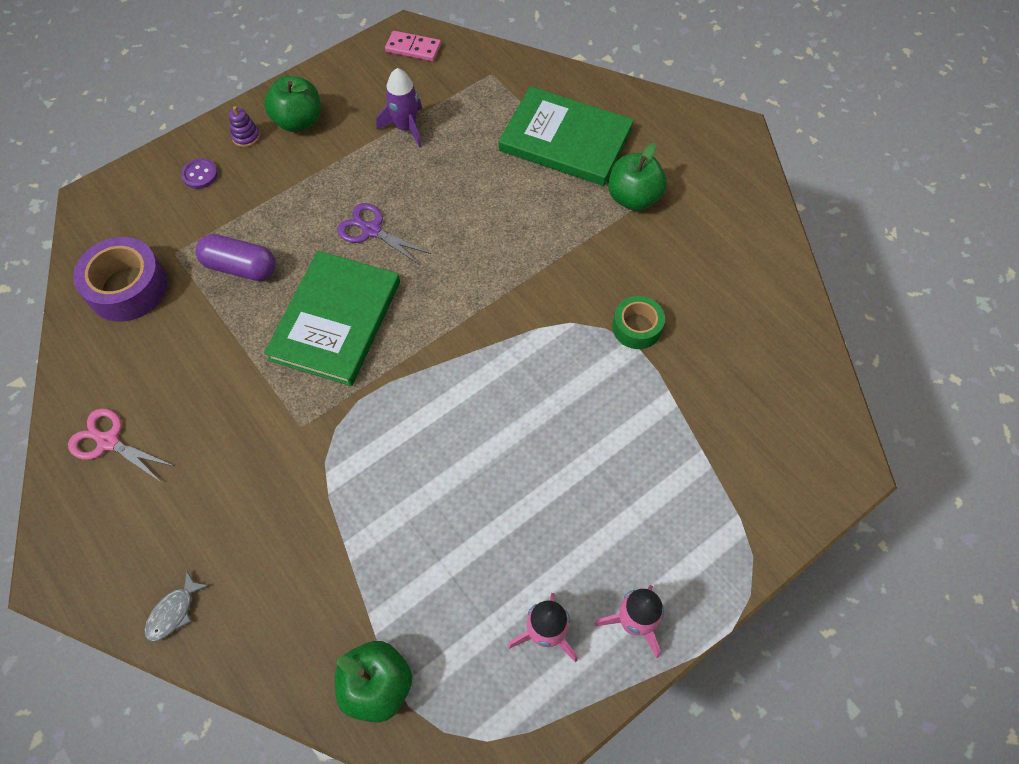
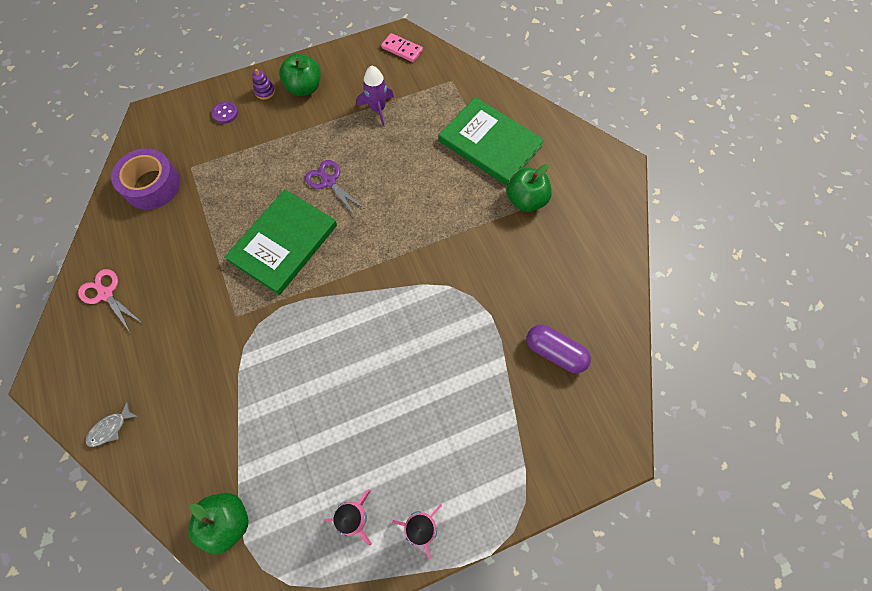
camera: 15 degrees right, 5 degrees up
purple capsule [196,234,276,281] -> purple capsule moved to [527,325,591,373]
green tape [612,296,665,349] -> none

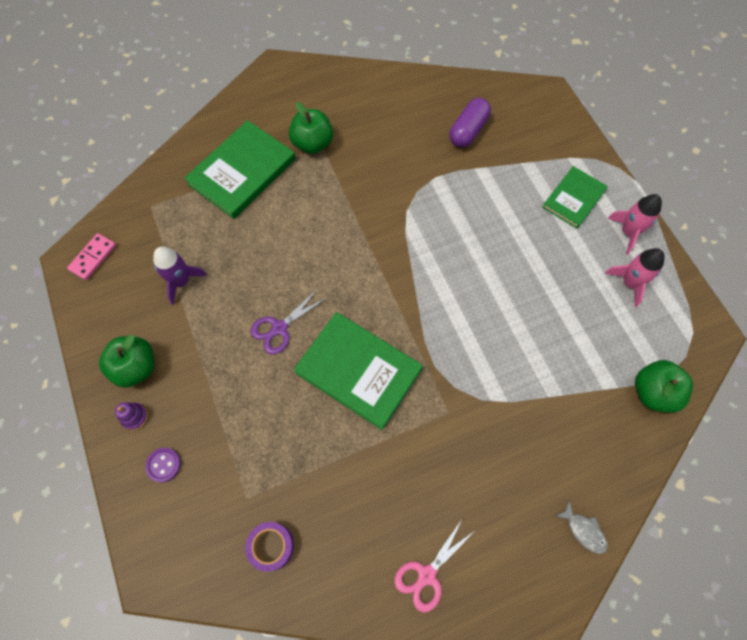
camera: 90 degrees left, 0 degrees up
purple tape [111,148,180,210] -> purple tape [245,522,294,572], size x0.62
none -> green book [542,166,608,229]

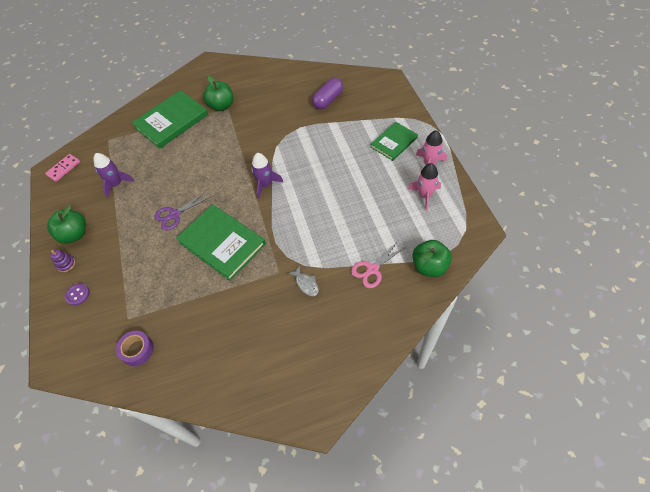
camera: 10 degrees right, 10 degrees down
pink scissors [394,518,474,613] -> pink scissors moved to [351,241,407,288]
grey fish [555,501,608,554] -> grey fish moved to [288,265,319,296]
none -> purple rocket [251,153,283,199]

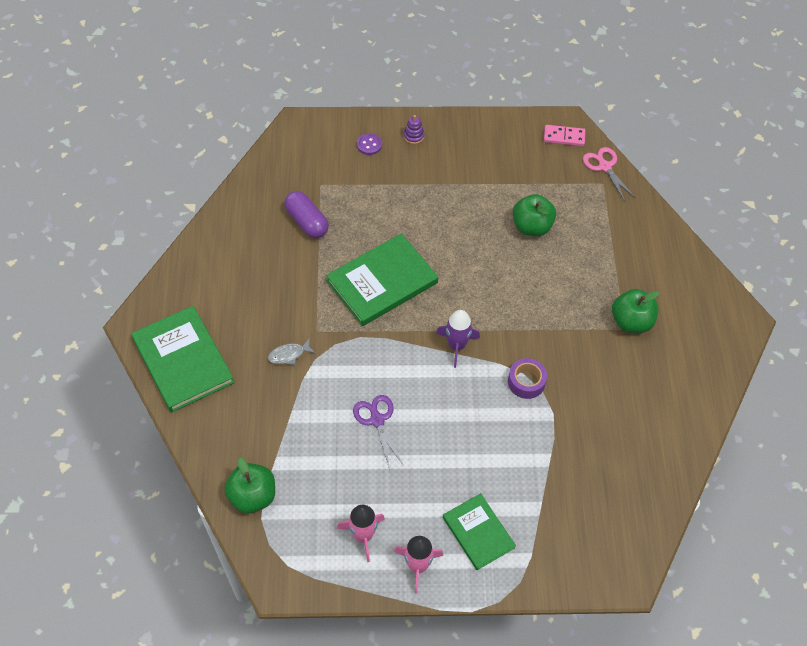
camera: 100 degrees right, 0 degrees up
pink domino [45,154,80,182] -> pink domino turned 45 degrees counterclockwise [544,125,585,146]
green apple [47,205,86,244] -> green apple moved to [513,194,556,236]
purple rocket [93,153,135,198] -> none
purple tape [116,331,154,366] -> purple tape moved to [508,358,547,399]
green book [132,90,208,149] -> green book moved to [131,306,234,413]
purple scissors [154,191,210,230] -> purple scissors moved to [353,395,403,470]
purple capsule [312,78,343,109] -> purple capsule moved to [284,191,329,238]
pink scissors [351,241,407,288] -> pink scissors moved to [583,147,635,201]

